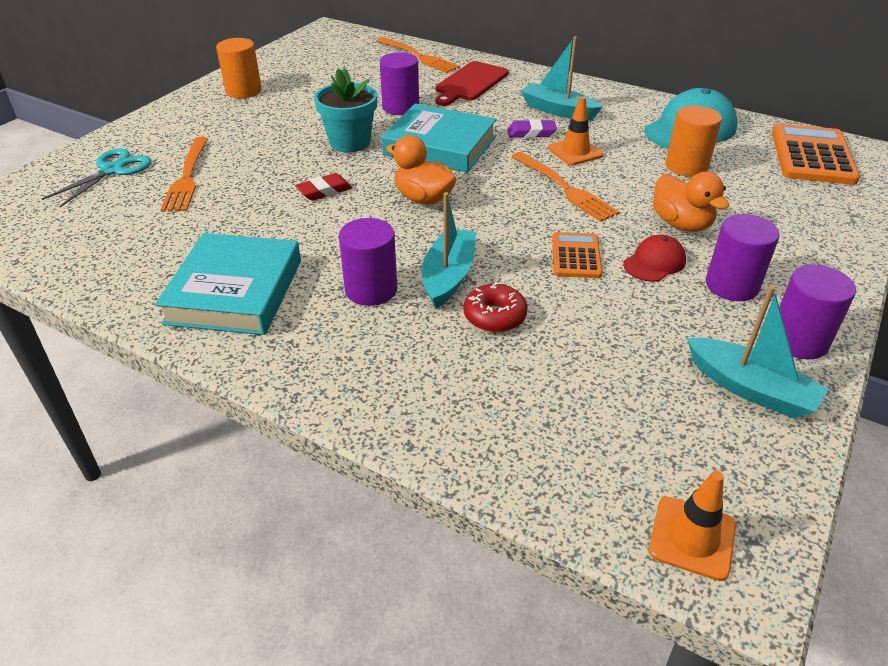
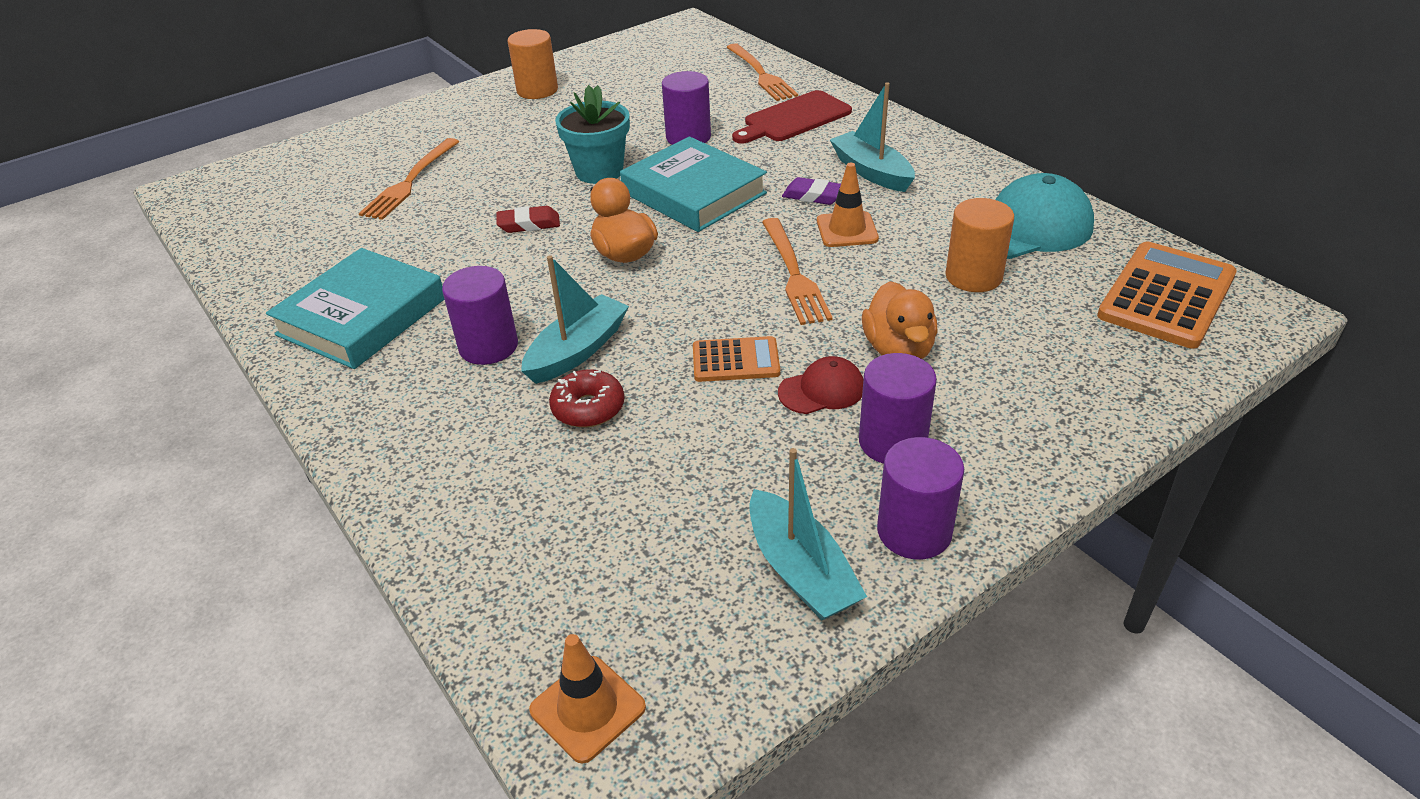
camera: 25 degrees right, 0 degrees up
turquoise scissors [42,148,152,207] -> none
orange calculator [552,232,602,278] -> orange calculator turned 60 degrees clockwise [693,336,780,382]

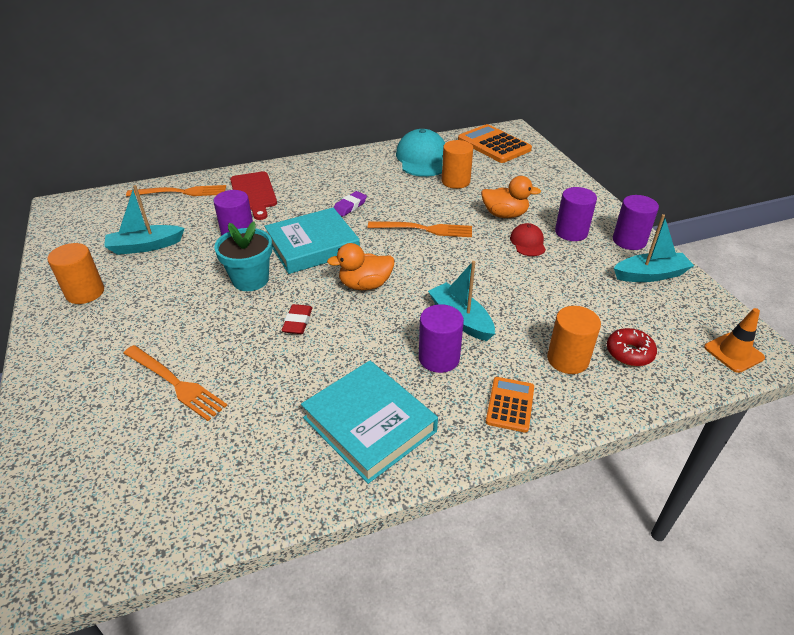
camera: 75 degrees left, 0 degrees up
red donut [549,369,624,428] -> red donut moved to [607,328,657,366]
orange calculator [693,336,780,382] -> orange calculator moved to [486,377,534,433]
orange traffic cone [817,163,879,247] -> none
turquoise boat [830,82,915,192] -> turquoise boat moved to [104,185,185,255]
none -> orange cylinder [547,306,601,374]

